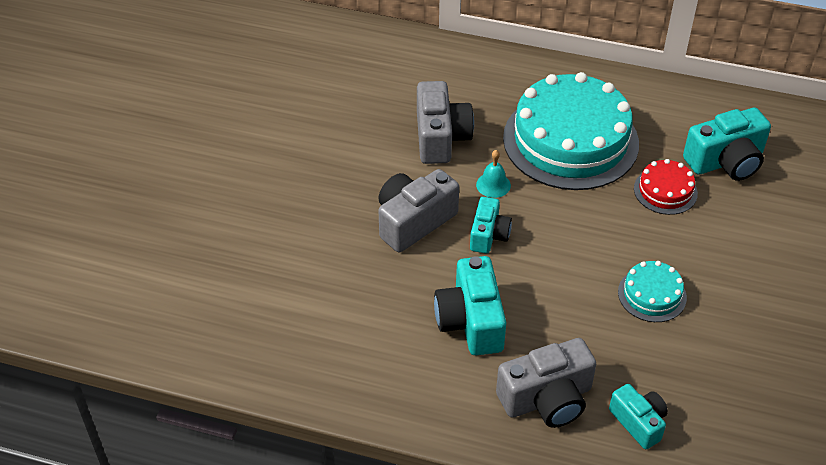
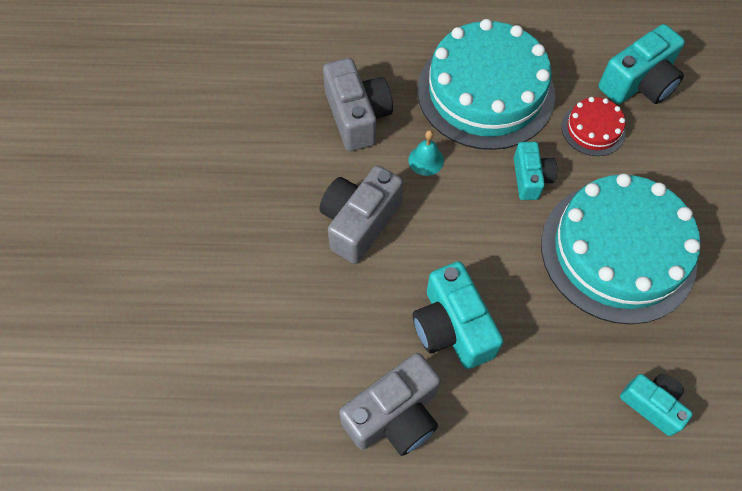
camera: 15 degrees left, 15 degrees up
turquoise camera [470,197,512,254] -> turquoise camera moved to [514,142,557,200]
grey camera [496,338,596,428] -> grey camera moved to [339,353,441,456]
turquoise cake [618,261,687,322] -> turquoise cake [541,174,700,324], size x2.22

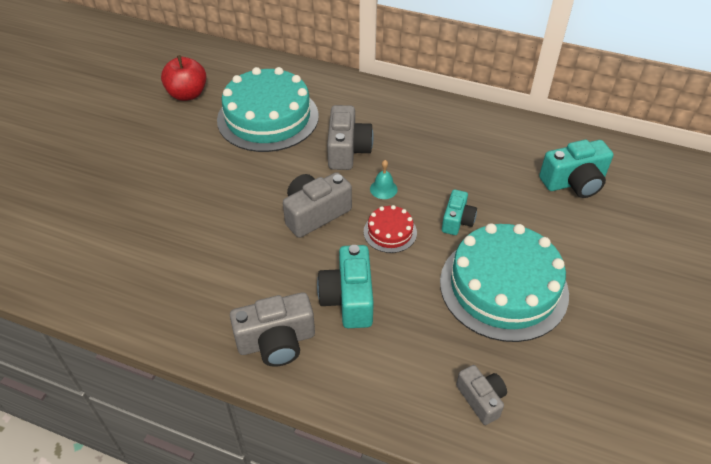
camera: 20 degrees right, 15 degrees down
turquoise cake [417,19,555,150] -> turquoise cake moved to [217,67,319,152]
red cake [562,97,626,156] -> red cake moved to [364,205,417,253]
turquoise camera [620,374,693,436] -> grey camera [456,365,507,425]
none -> red apple [161,55,207,101]

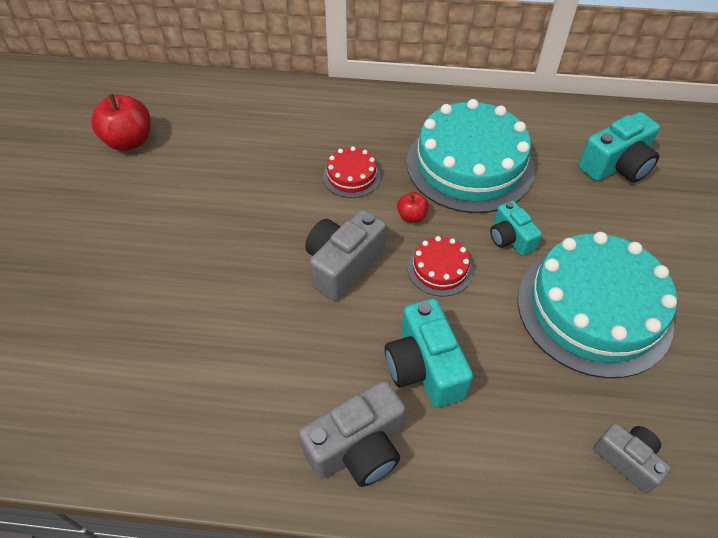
camera: 15 degrees left, 5 degrees up
turquoise cake [217,67,319,152] -> turquoise cake moved to [406,99,535,213]
grey camera [327,105,374,170] -> red cake [323,146,381,198]
turquoise bell [370,160,398,199] -> red apple [397,192,429,222]
turquoise camera [442,189,477,235] -> turquoise camera turned 150 degrees clockwise [490,201,542,256]

